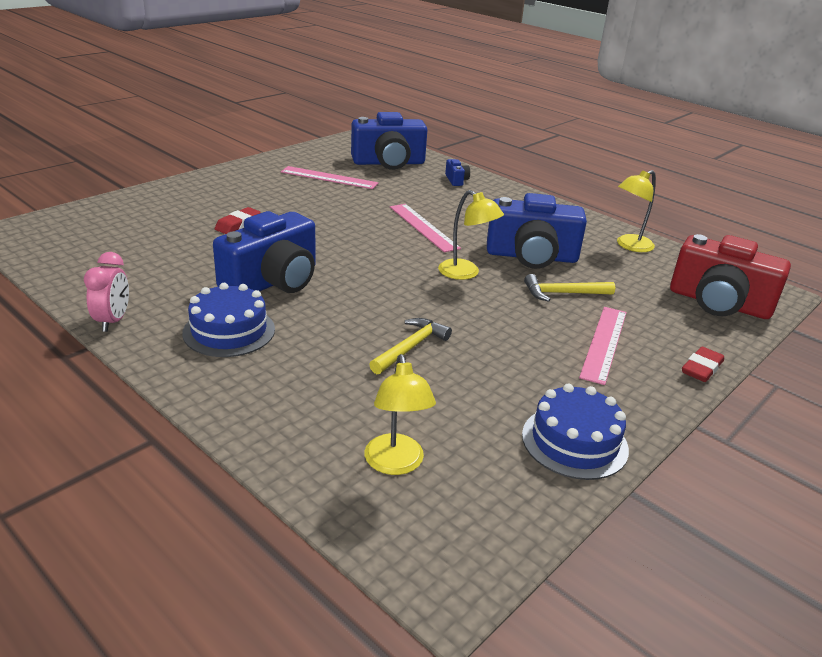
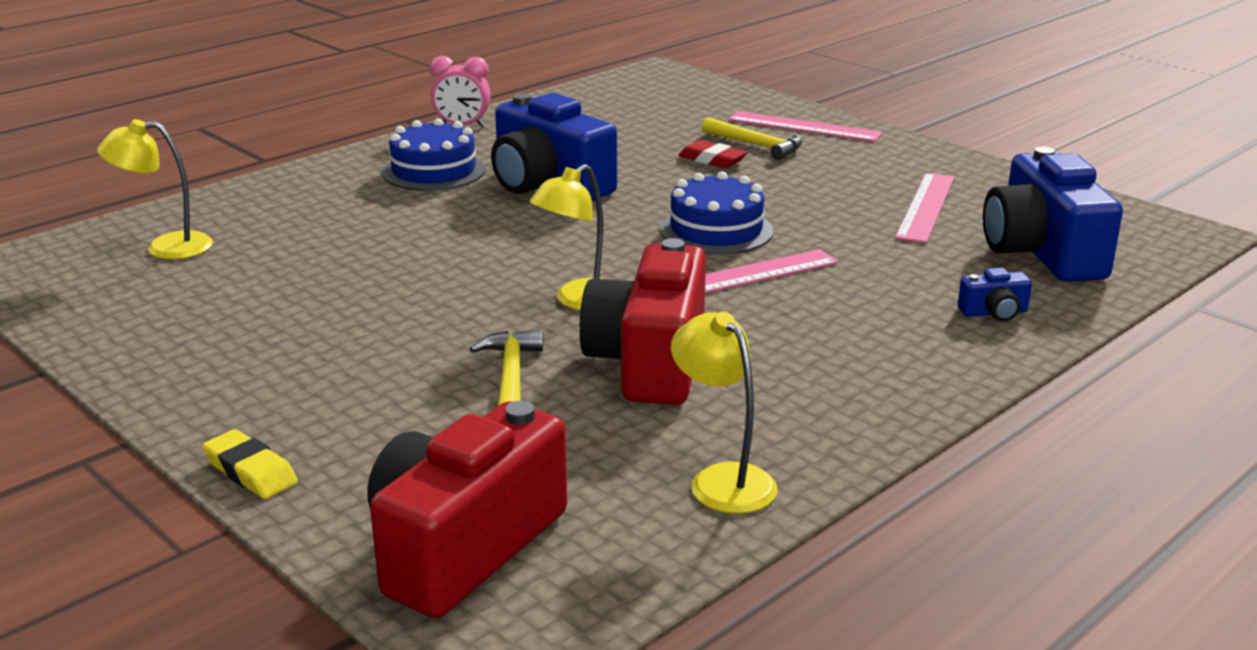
camera: 95 degrees right, 5 degrees down
yellow hammer [369,318,452,374] -> yellow hammer moved to [702,117,802,160]
blue camera [487,193,587,269] -> red camera [580,238,706,405]
blue cake [522,384,629,480] -> blue cake moved to [660,171,773,254]
pink ruler [579,307,627,385] -> pink ruler moved to [728,111,882,142]
red eraser [682,347,724,382] -> yellow eraser [202,429,298,499]

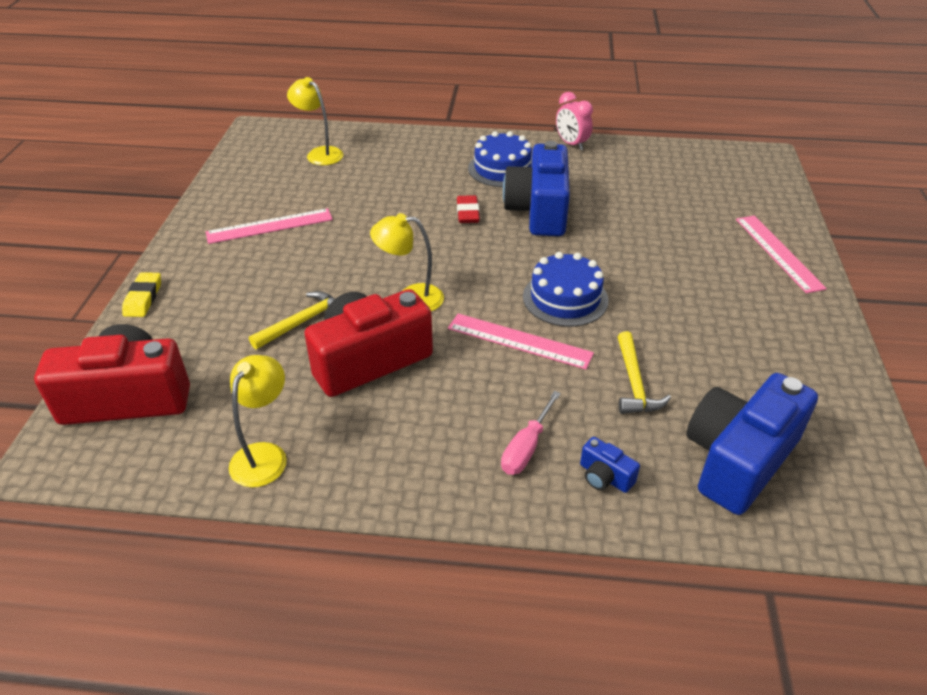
camera: 50 degrees right, 15 degrees up
red eraser [678,140,748,168] -> red eraser moved to [457,195,480,223]
yellow hammer [702,117,802,160] -> yellow hammer moved to [618,331,671,414]
pink ruler [895,173,954,243] -> pink ruler moved to [206,208,333,244]
none -> pink screwdriver [501,391,561,475]

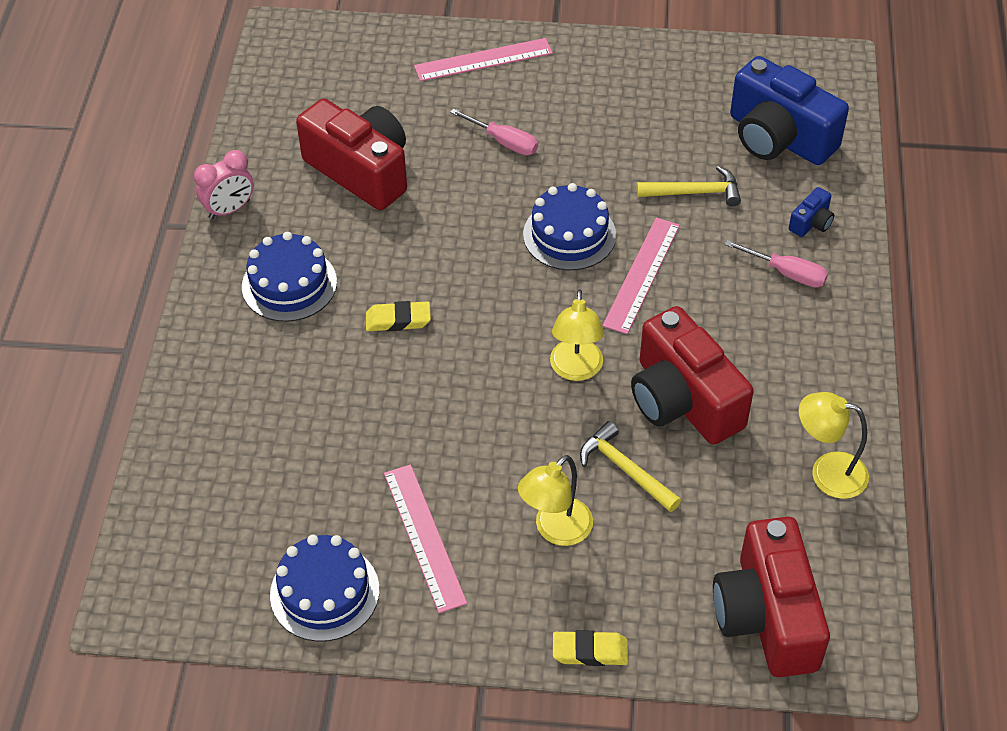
camera: 90 degrees left, 10 degrees up
yellow lamp [287,77,343,165] -> yellow lamp moved to [518,455,593,546]
red eraser [457,195,480,223] -> yellow eraser [366,301,431,331]
blue camera [503,141,570,236] -> none
none -> blue cake [270,535,379,642]
none -> red camera [296,99,407,210]
none -> pink screwdriver [450,108,538,155]

